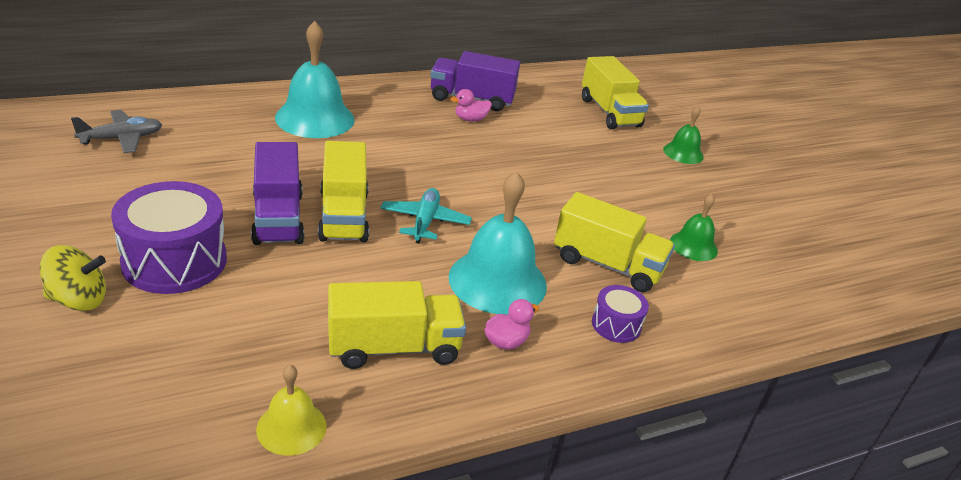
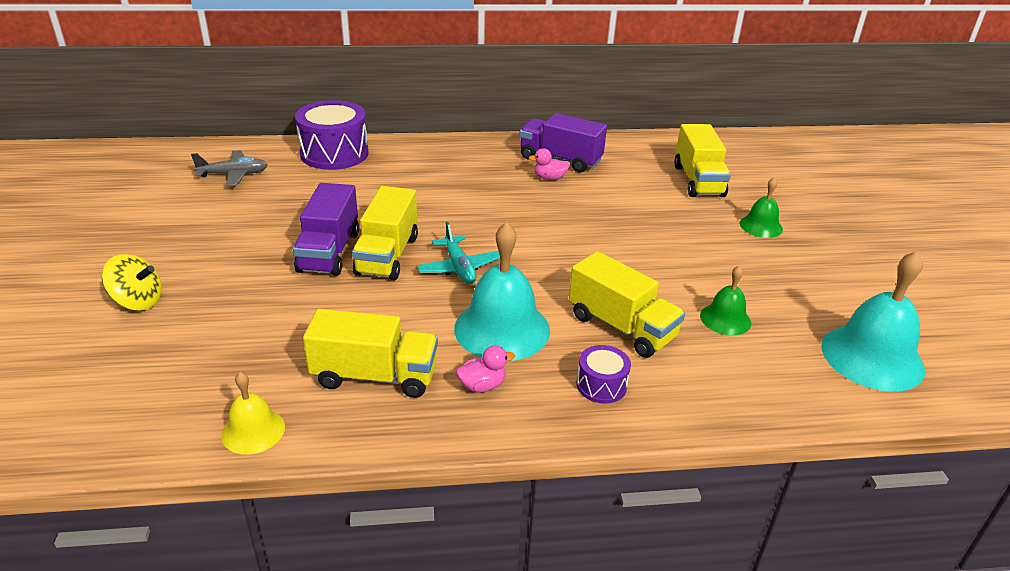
camera: 20 degrees right, 0 degrees up
purple drum [111,181,227,294] -> purple drum moved to [295,100,369,170]
turquoise bell [275,21,354,138] -> turquoise bell moved to [821,251,925,392]
turquoise plane [381,188,472,243] -> turquoise plane turned 135 degrees clockwise [417,221,500,284]

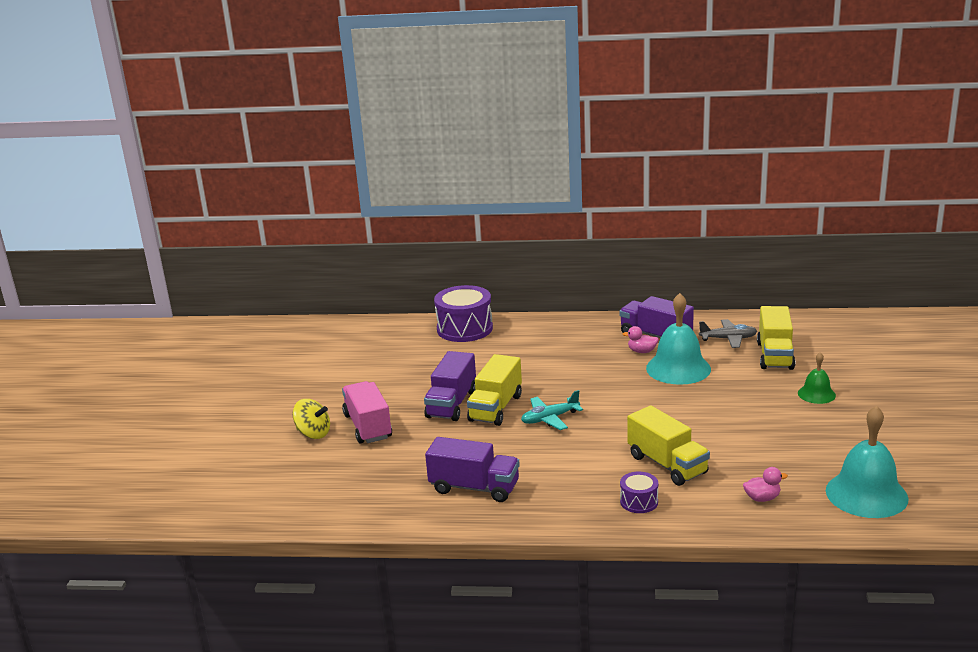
camera: 15 degrees right, 10 degrees down
grey plane [191,150,268,186] -> grey plane moved to [699,319,757,348]
yellow bell [221,372,285,455] -> none
yellow truck [303,309,438,398] -> purple truck [425,437,520,502]
turquoise plane [417,221,500,284] -> turquoise plane turned 75 degrees clockwise [521,390,583,430]
turquoise bell [454,222,550,361] -> turquoise bell moved to [646,293,711,385]
pink duck [456,345,515,393] -> pink duck moved to [743,467,788,502]
green bell [700,265,751,335] -> none
none -> pink truck [342,381,392,444]

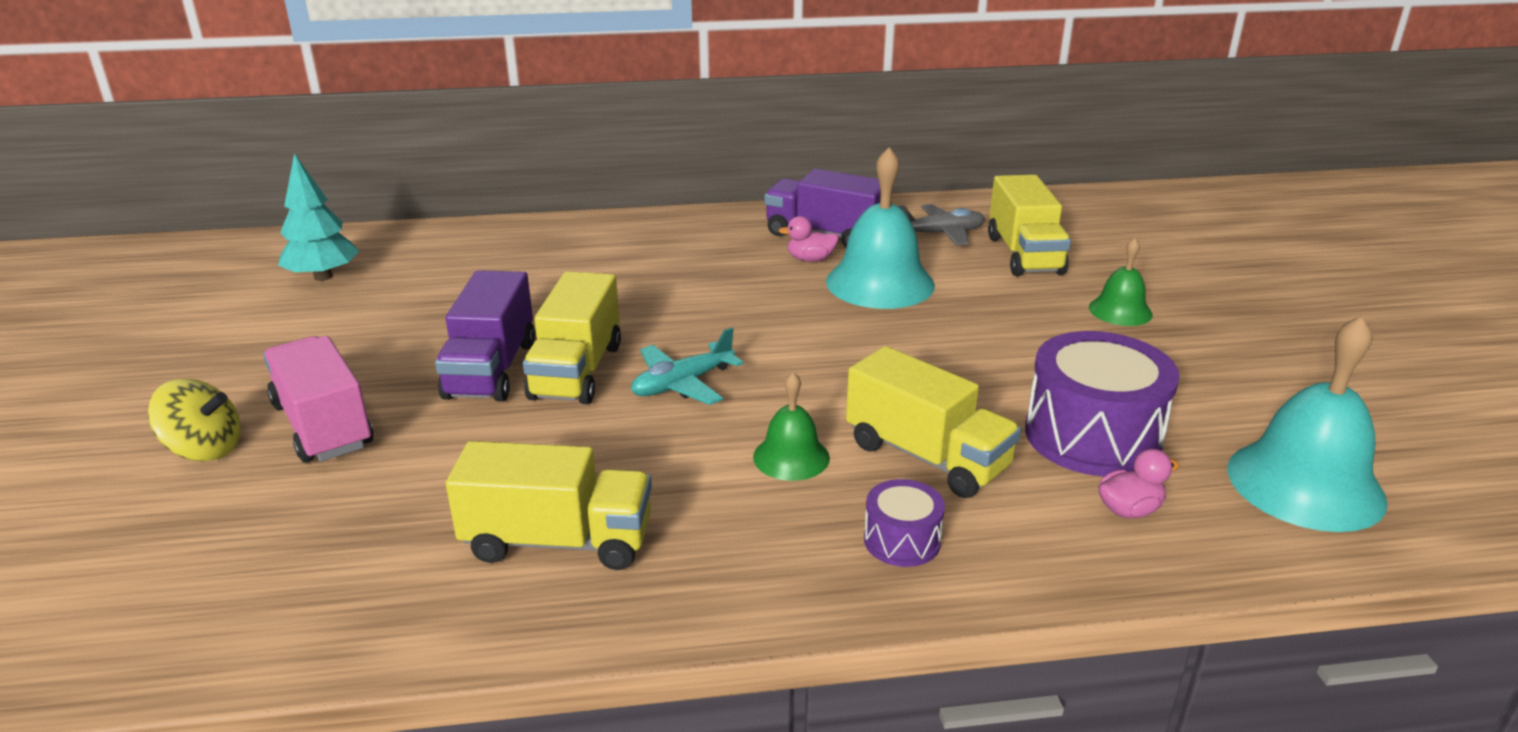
camera: 15 degrees left, 5 degrees up
purple truck [425,437,520,502] -> yellow truck [446,441,652,570]
purple drum [434,285,493,342] -> purple drum moved to [1025,331,1180,477]
none -> turquoise tree [278,153,359,281]
none -> green bell [753,372,830,481]

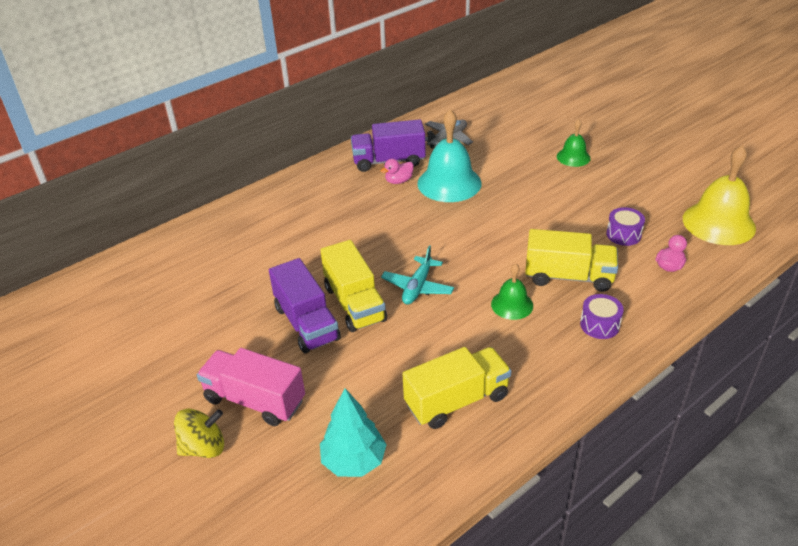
camera: 30 degrees left, 10 degrees up
turquoise tree [278,153,359,281] -> turquoise tree moved to [320,388,387,477]
yellow truck [988,175,1071,276] -> none
purple drum [1025,331,1180,477] -> purple drum [606,207,645,246], size x0.50
turquoise bell [1227,315,1388,532] -> yellow bell [683,145,756,245]

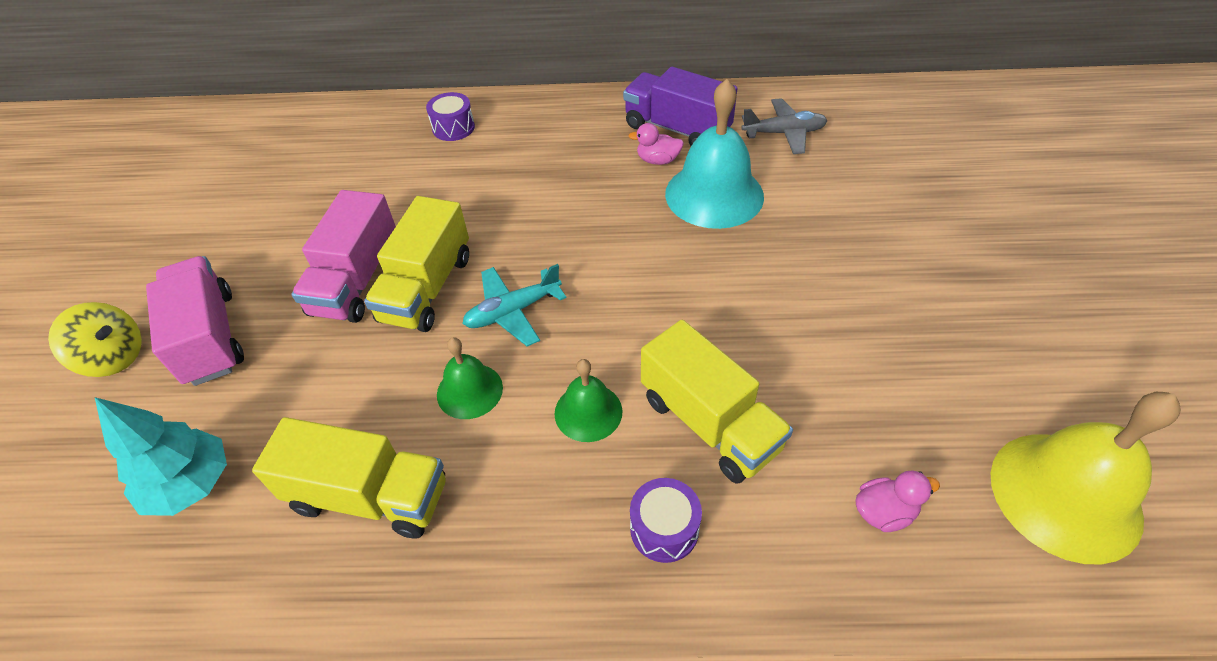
camera: 40 degrees right, 10 degrees up
purple truck [269,258,341,353] -> pink truck [292,190,396,323]
green bell [557,119,591,167] -> green bell moved to [437,337,503,419]
purple drum [606,207,645,246] -> purple drum moved to [426,92,475,141]

